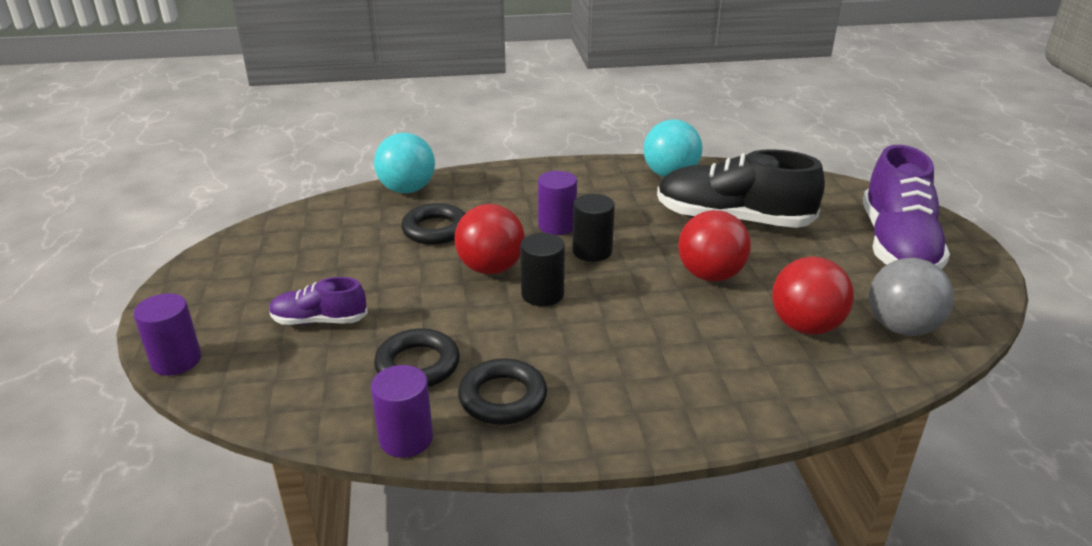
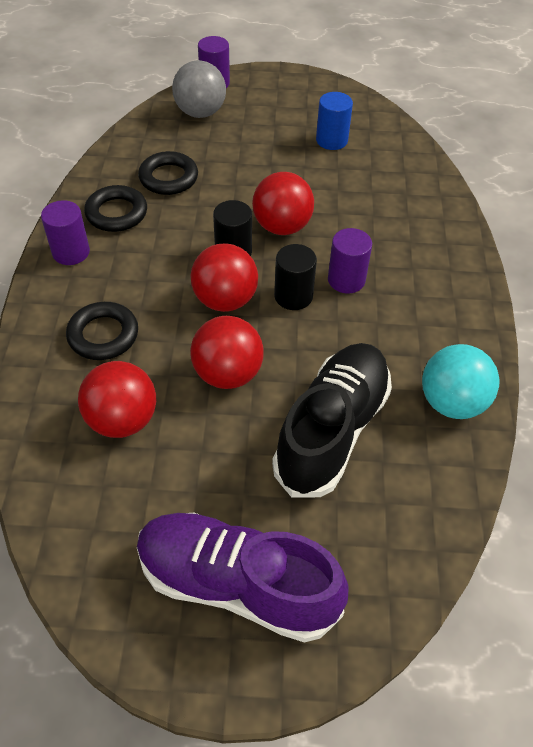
camera: 100 degrees right, 20 degrees up
purple shoe [269,277,368,325] -> none
purple cylinder [371,365,433,458] -> purple cylinder moved to [41,200,90,265]
turquoise ball [374,133,435,193] -> none
black ring [401,203,466,245] -> black ring moved to [66,302,138,360]
grey ball [869,258,954,336] -> grey ball moved to [172,60,226,118]
none -> red ball [191,243,258,312]
none -> blue cylinder [316,92,353,150]

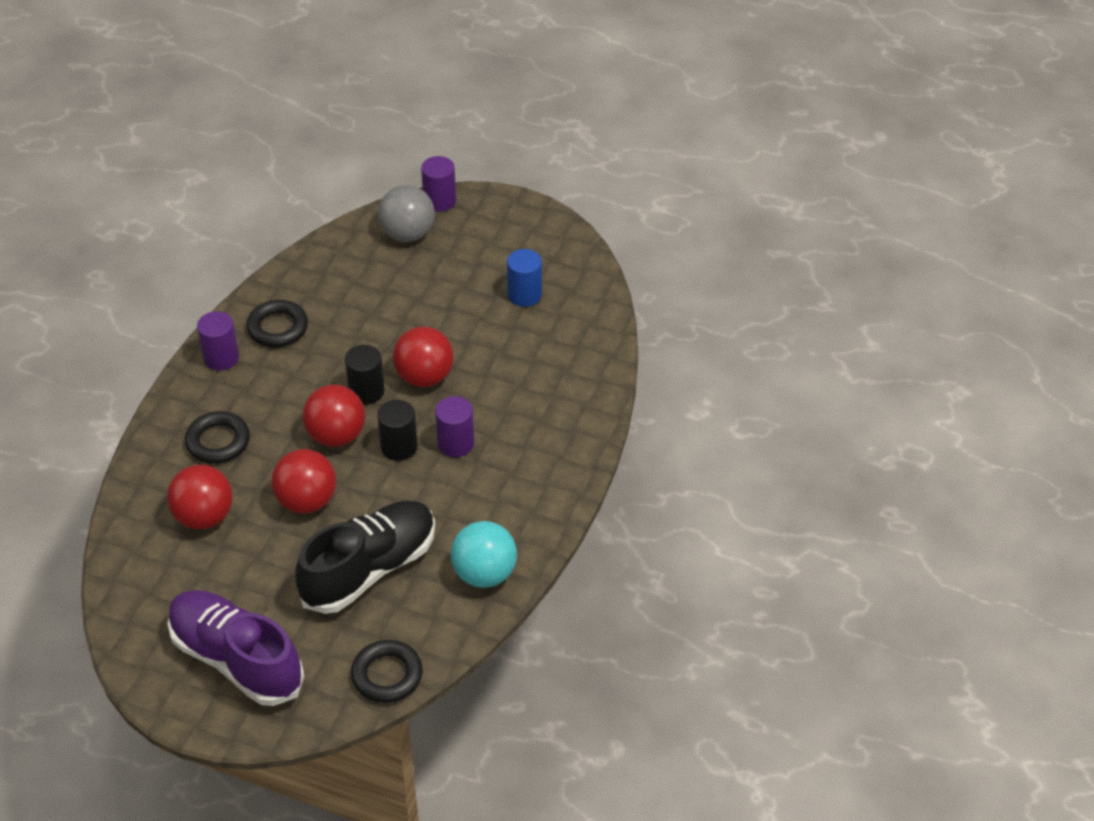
camera: 20 degrees right, 5 degrees down
black ring [138,151,198,195] -> black ring moved to [351,640,423,703]

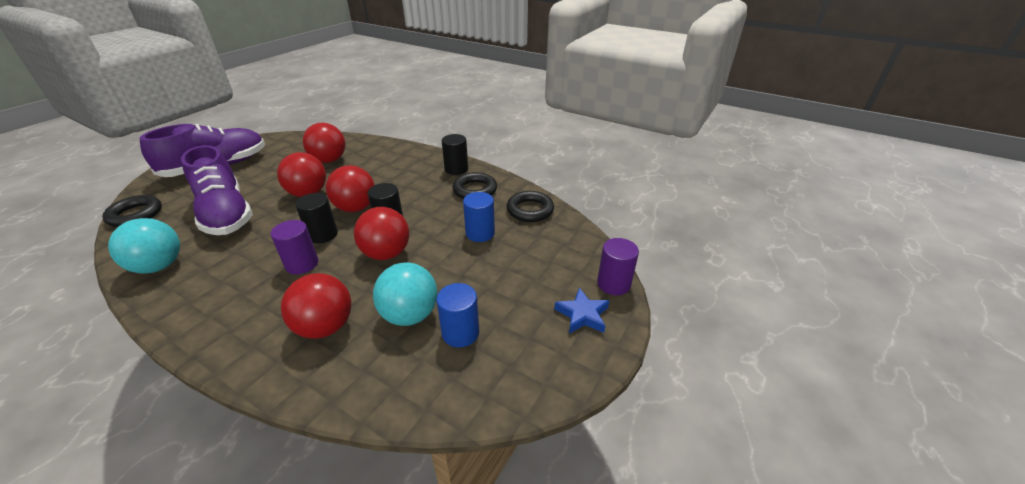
camera: 100 degrees right, 10 degrees down
black ring [185,411,250,464] -> black ring moved to [506,191,554,222]
purple cylinder [197,311,239,370] -> black cylinder [441,134,468,175]
black shoe [295,501,435,614] -> purple shoe [181,145,253,235]
grey ball [378,185,435,242] -> none
none -> red ball [281,273,351,339]
none -> turquoise ball [373,262,438,326]
none -> blue cylinder [463,192,495,242]
none -> blue star [555,288,609,334]

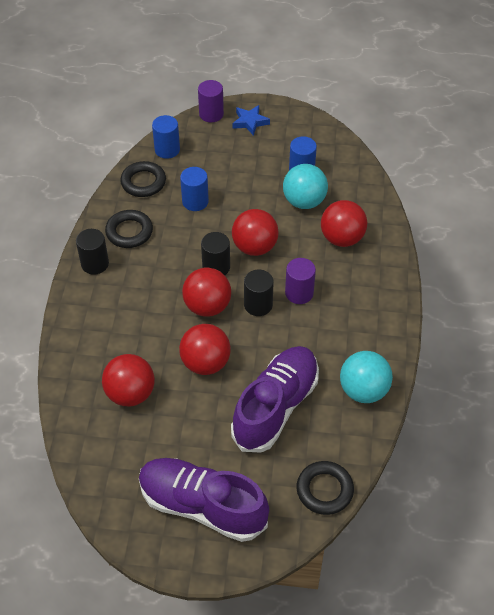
camera: 115 degrees left, 15 degrees up
none -> blue cylinder [152,115,180,159]

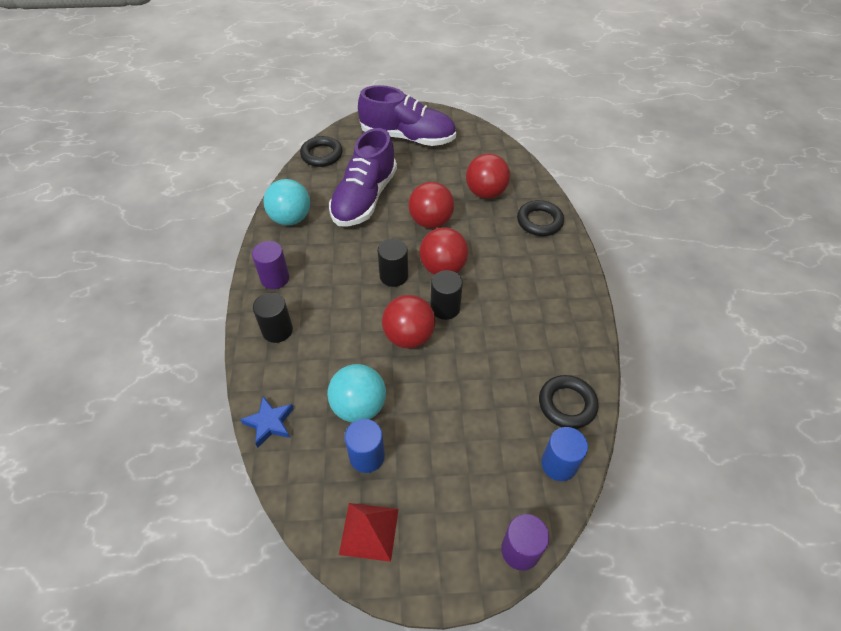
camera: 170 degrees right, 0 degrees up
black cylinder [76,229,109,275] -> black cylinder moved to [253,293,293,343]
black ring [105,210,153,248] -> black ring moved to [517,200,564,236]
blue cylinder [180,167,209,211] -> none
blue star [232,105,270,136] -> blue star moved to [240,396,294,448]
purple cylinder [285,258,316,304] -> purple cylinder moved to [252,241,289,289]
red ball [321,200,367,247] -> none
none -> red pyramid [339,503,399,562]

